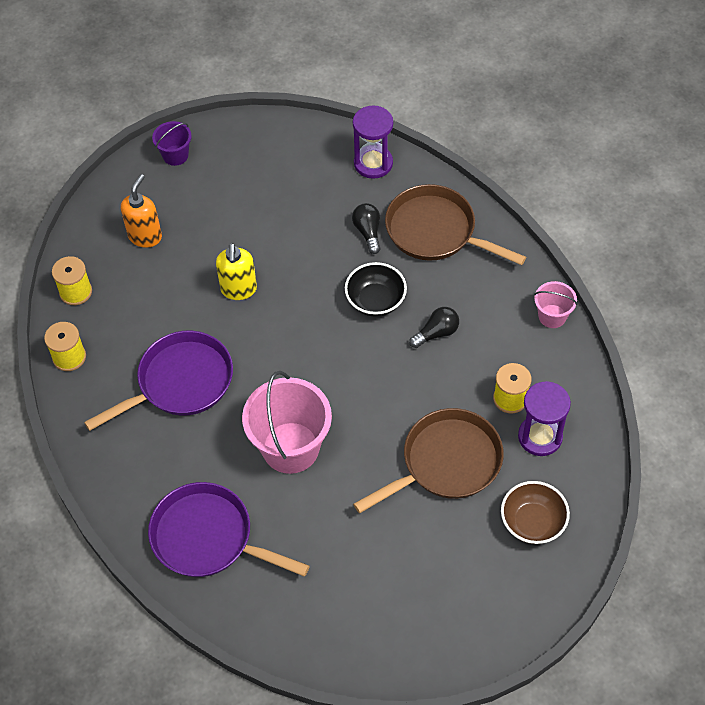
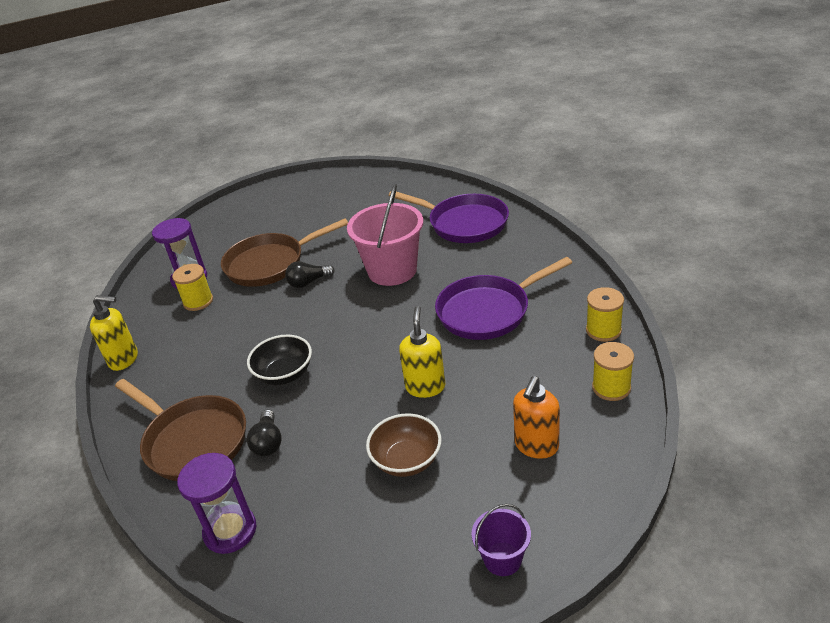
camera: 170 degrees left, 20 degrees down
black light bulb [409,307,459,348] -> black light bulb moved to [285,261,335,288]
brown bowl [501,481,570,544] -> brown bowl moved to [366,413,441,477]
pink bucket [534,281,577,328] -> yellow soap dispenser [90,295,138,371]

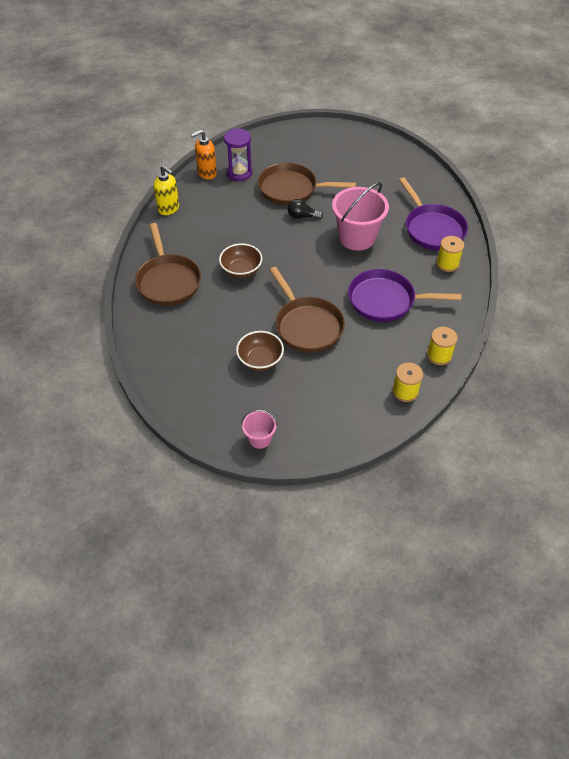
camera: 30 degrees right, 15 degrees up
yellow spool [172,264,213,311] -> yellow spool moved to [436,236,465,272]
purple hourglass [177,453,257,554] -> none
black bowl [247,335,312,385] -> brown bowl [219,243,263,278]
black light bulb [247,410,282,456] -> none
yellow soap dispenser [399,306,445,398] -> brown pan [270,267,345,353]
purple bucket [472,504,531,576] -> pink bucket [241,410,277,449]
orange soap dispenser [513,376,560,459] -> orange soap dispenser moved to [190,130,217,180]

